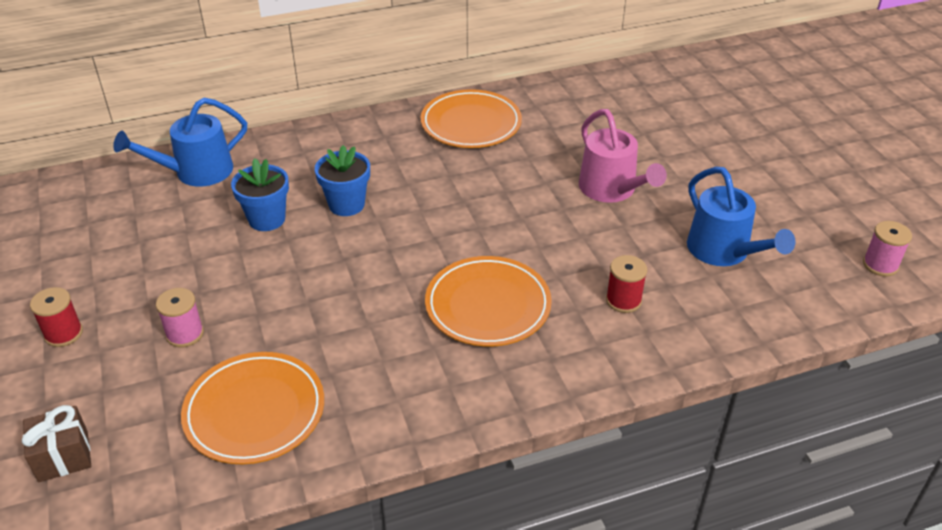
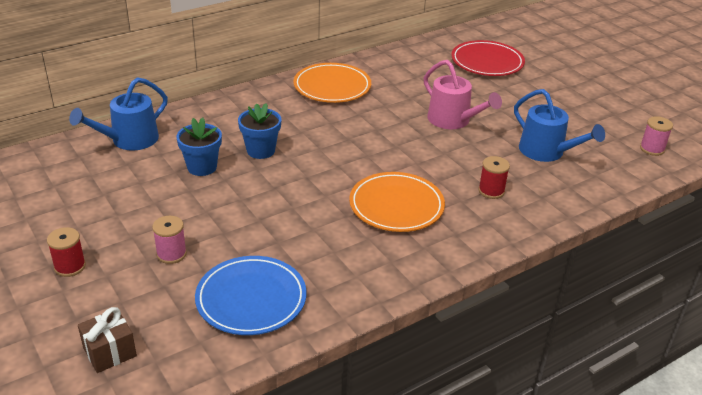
camera: 15 degrees left, 5 degrees down
orange plate [181,352,324,464] -> blue plate [195,256,307,335]
none -> red plate [451,40,525,76]

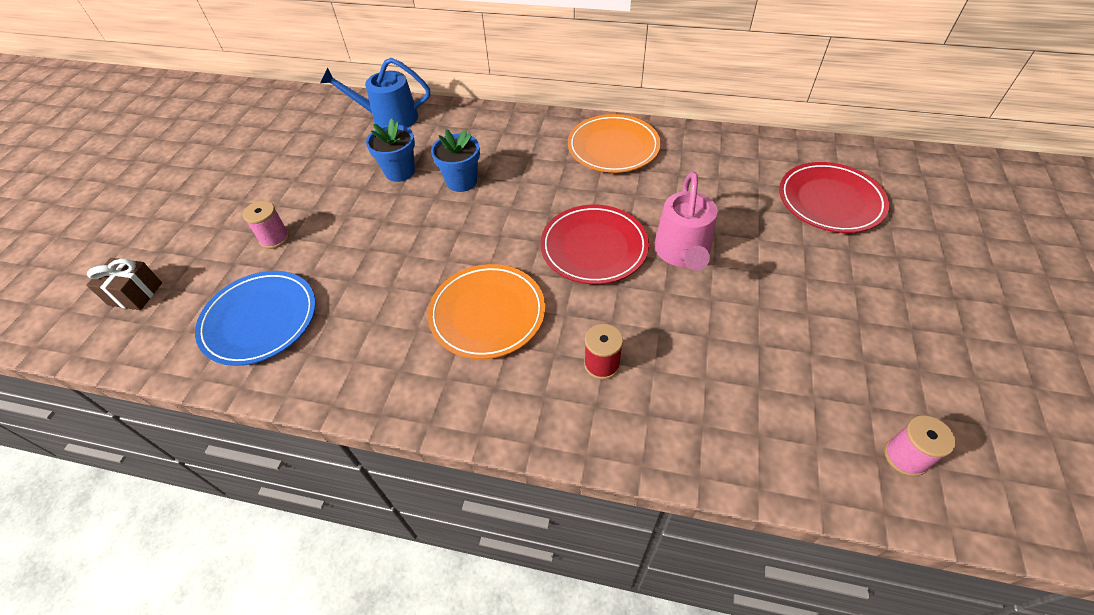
camera: 50 degrees right, 15 degrees up
red spool [47,227,86,277] -> none
blue watering can [514,89,605,162] -> none
none -> red plate [540,205,649,284]

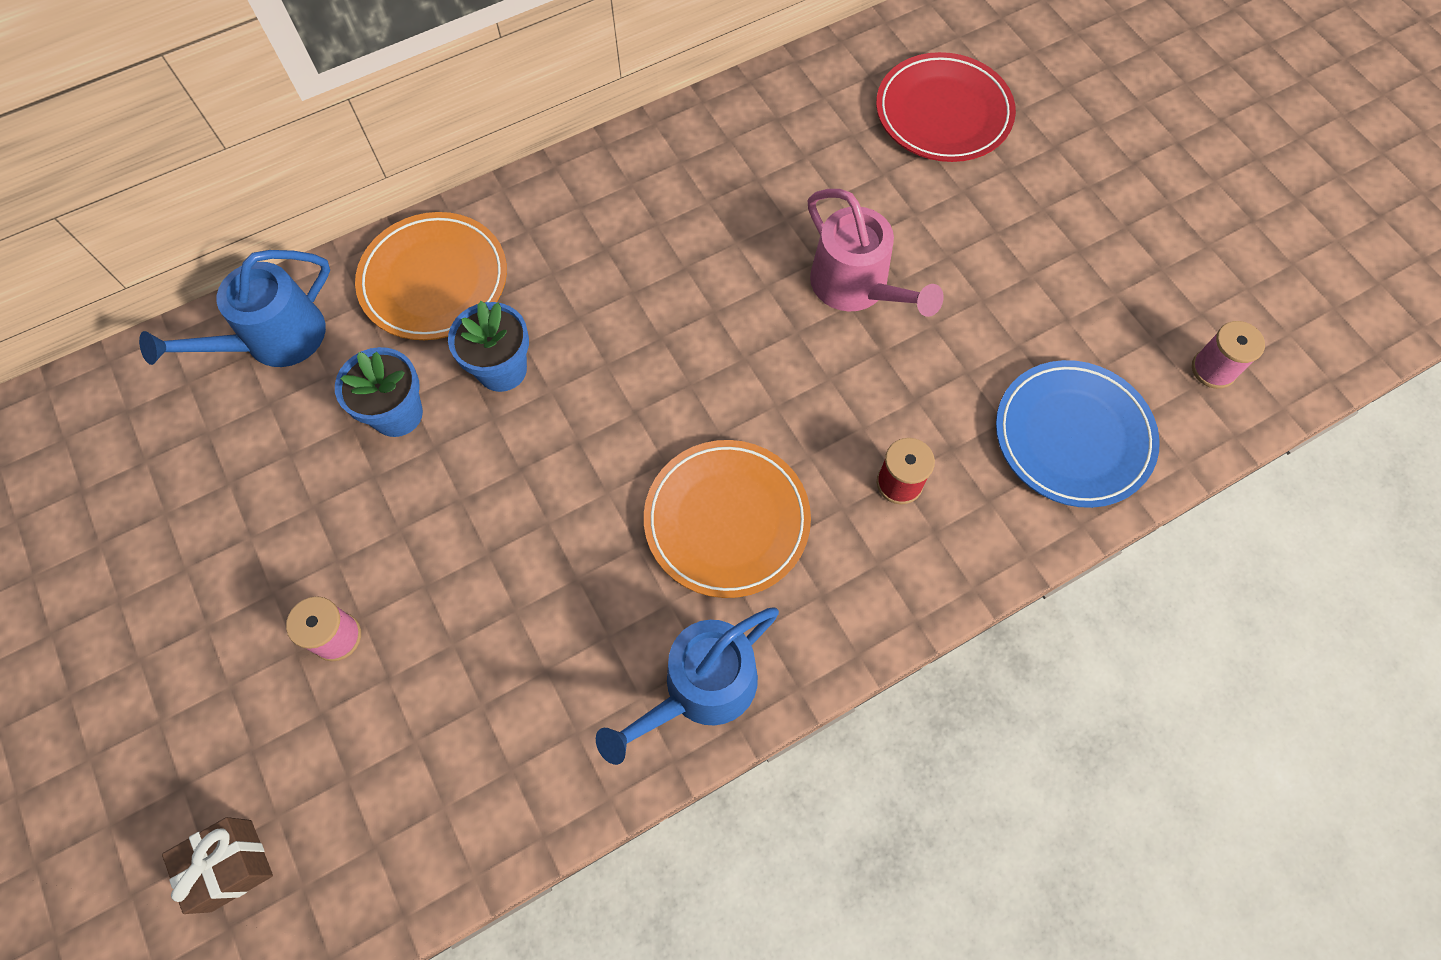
camera: 45 degrees left, 15 degrees up
blue plate [195,271,316,366] -> blue plate moved to [996,360,1160,508]
red plate [540,205,649,284] -> none
orange plate [568,114,661,173] -> orange plate moved to [355,212,507,340]
none -> blue watering can [596,607,779,765]

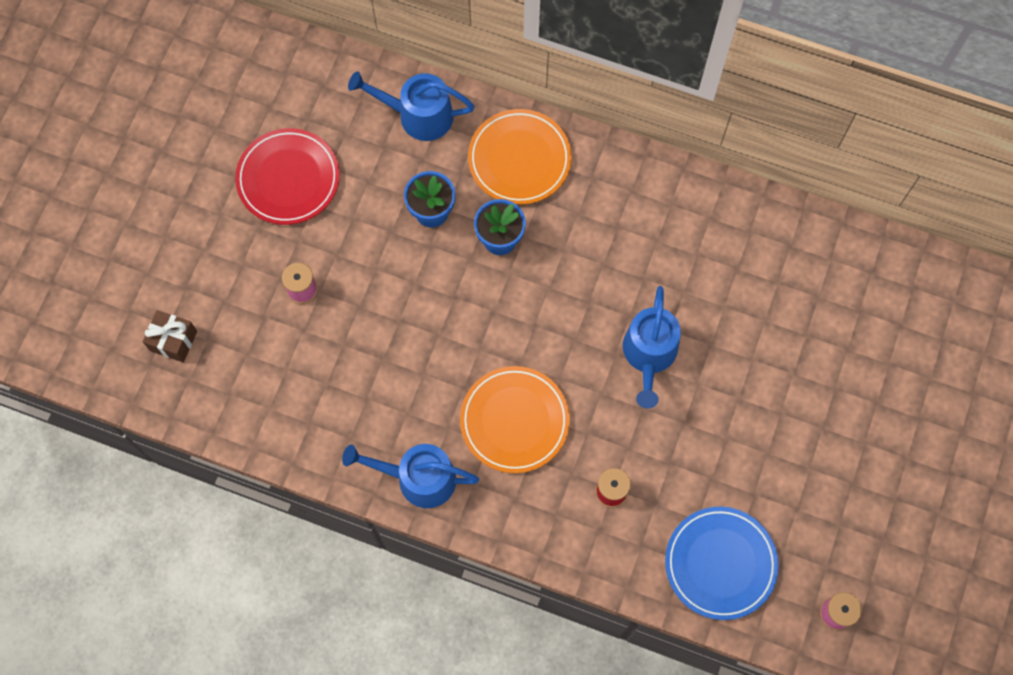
camera: 50 degrees right, 5 degrees up
pink watering can [808,189,944,317] -> none
red plate [876,52,1016,162] -> red plate moved to [235,128,340,225]
none -> blue watering can [623,286,681,408]

